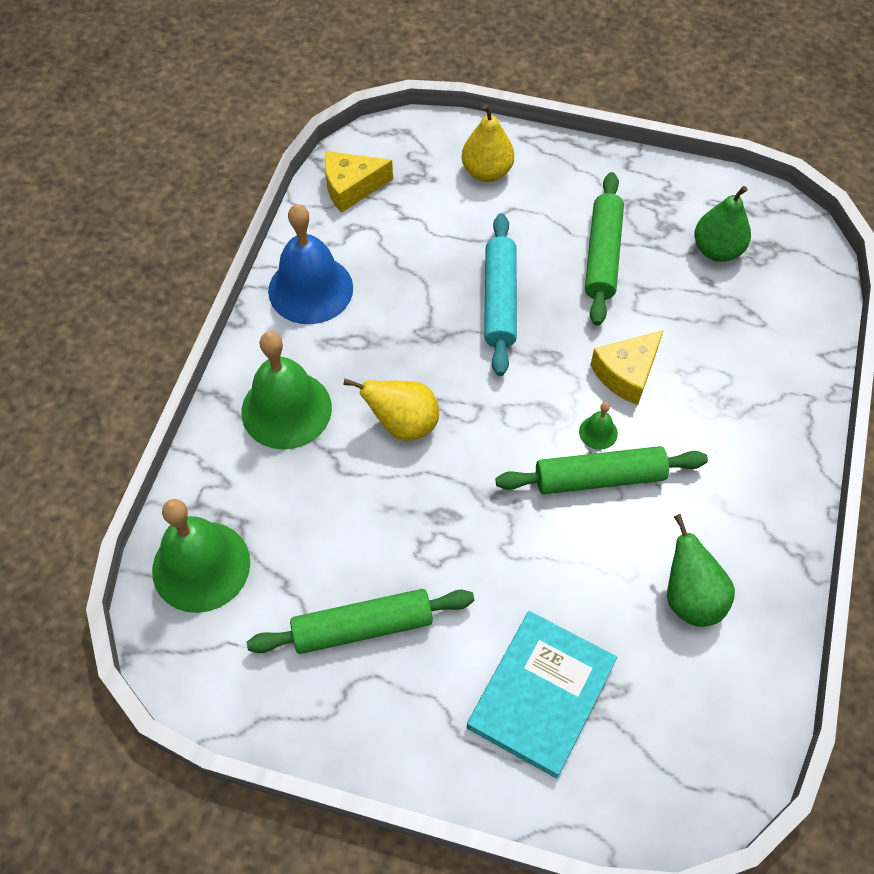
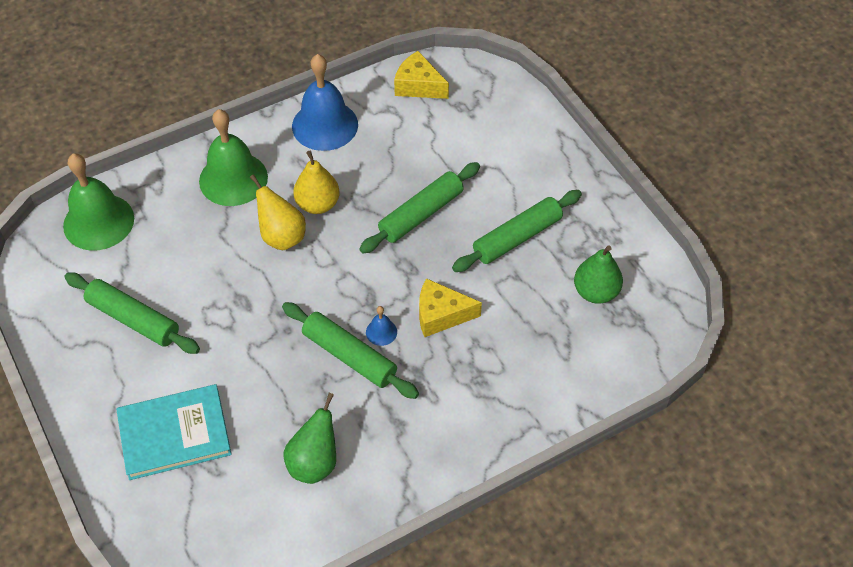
camera: 45 degrees right, 5 degrees down
yellow pear [462,104,514,182] -> yellow pear moved to [293,151,340,214]
turquoise rolling pin [484,213,517,376] -> green rolling pin [359,162,480,253]
green bell [579,402,618,450] -> blue bell [366,306,397,346]

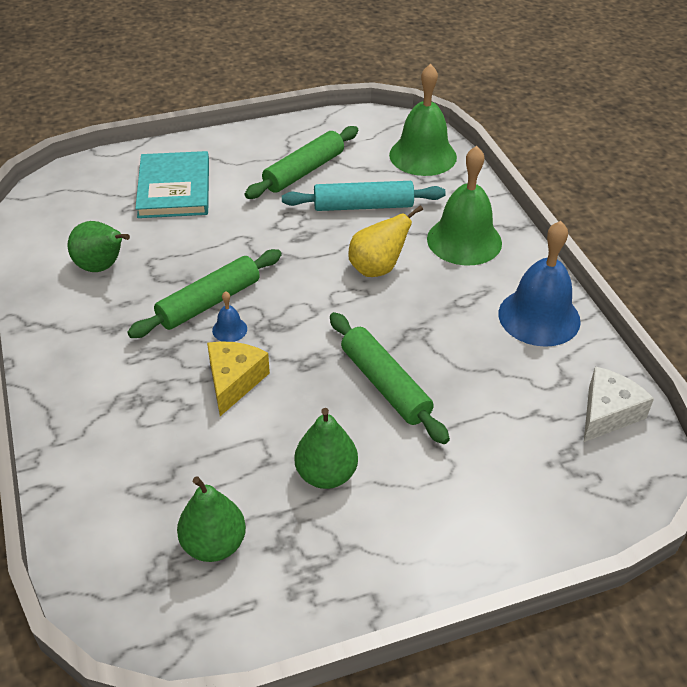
camera: 100 degrees right, 10 degrees down
yellow pear [293,151,340,214] -> none
yellow cheese [394,51,449,99] -> white cheese [584,367,654,442]
green rolling pin [452,190,582,272] -> green pear [294,408,358,489]
none -> turquoise rolling pin [282,181,446,211]

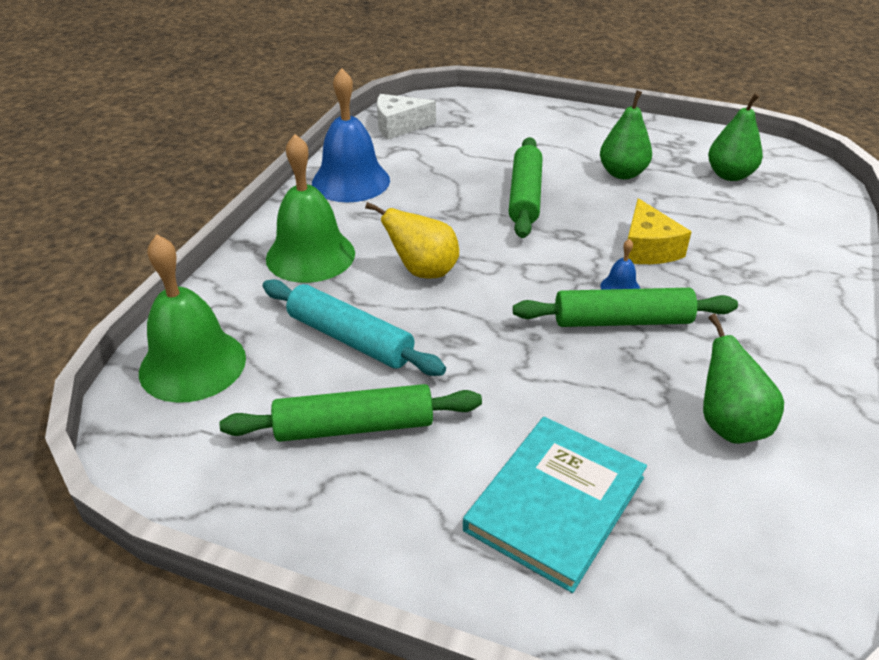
camera: 140 degrees left, 5 degrees down
yellow cheese [207,341,270,416] -> yellow cheese turned 60 degrees counterclockwise [628,198,691,264]

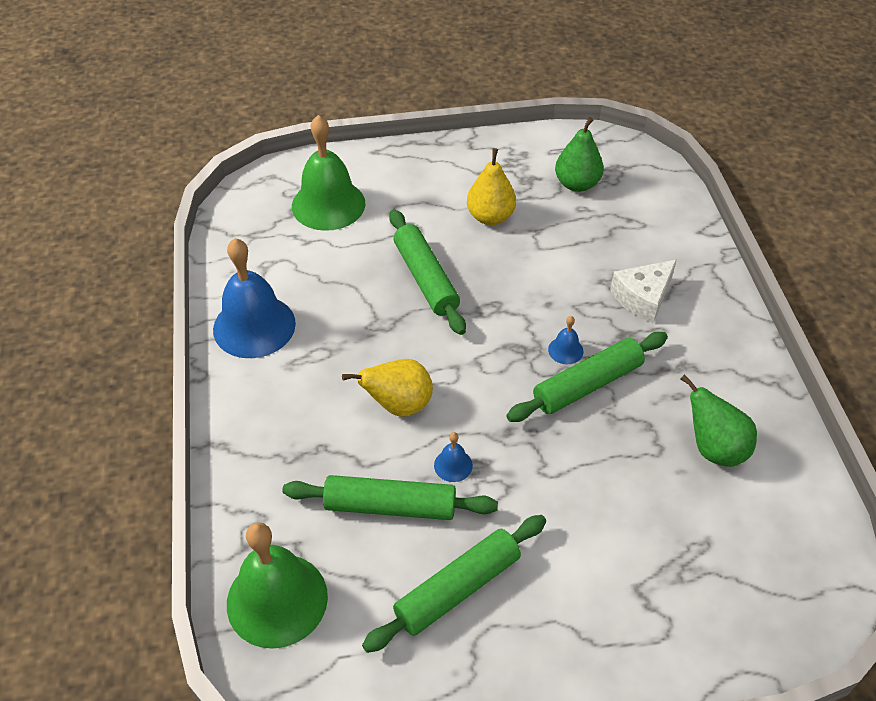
camera: 30 degrees left, 10 degrees up
turquoise rolling pin [263,279,446,376] -> green rolling pin [282,475,498,520]
green bell [266,134,355,283] -> green bell moved to [292,115,365,231]
white cheese [377,94,436,140] -> white cheese moved to [610,259,677,323]
turquoise book [463,417,647,593] -> none
green pear [600,90,652,179] -> yellow pear [467,148,516,225]
yellow cheese [628,198,691,264] -> none
none -> blue bell [434,432,473,482]

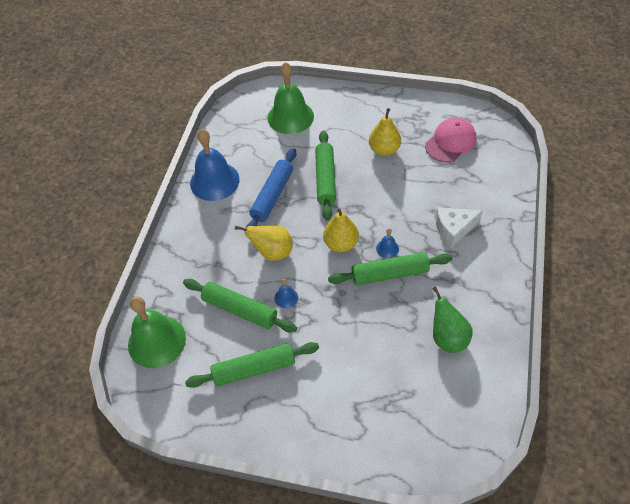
camera: 25 degrees right, 5 degrees up
green pear [555,117,604,192] -> pink cap [425,117,476,162]
none -> blue rolling pin [245,148,296,229]
none -> yellow pear [323,209,359,252]

